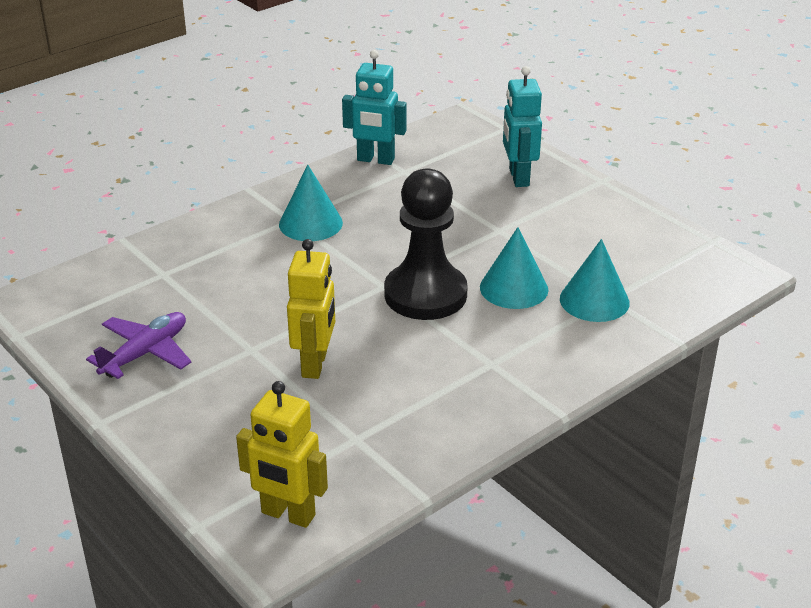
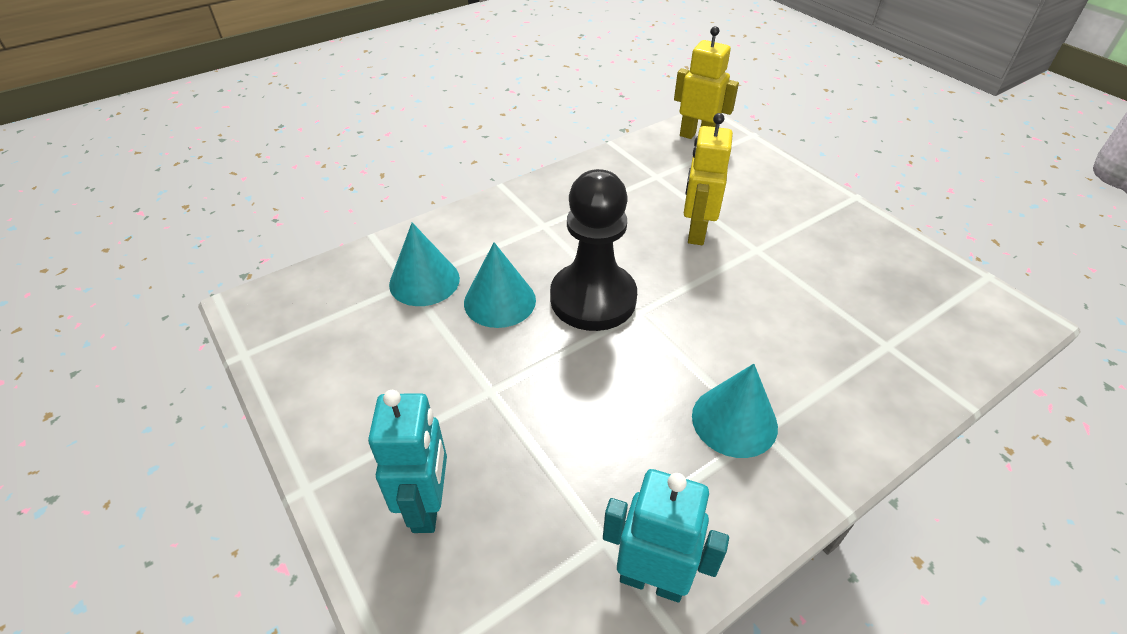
camera: 175 degrees left, 10 degrees up
purple plane [86,312,191,379] -> none

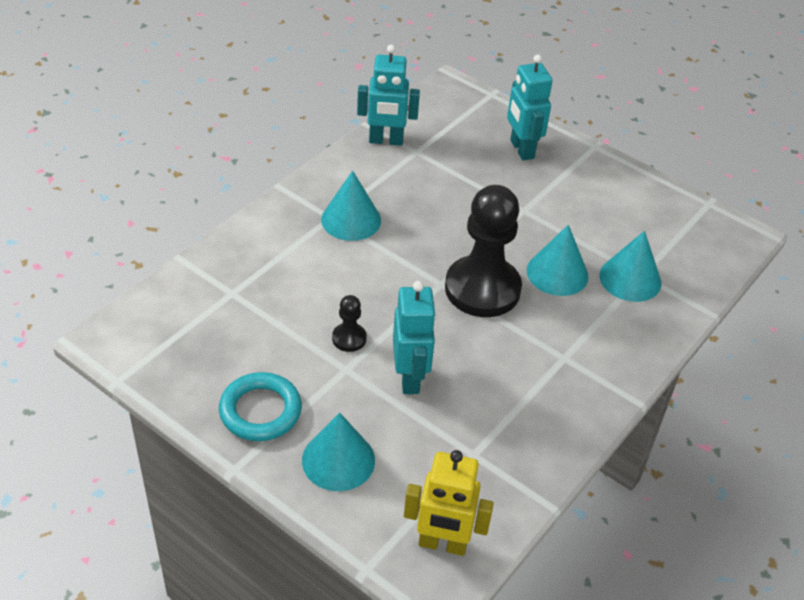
camera: 160 degrees right, 0 degrees up
yellow robot [684,113,733,245] -> turquoise robot [393,281,436,394]
none -> turquoise ring [219,372,302,441]
none -> turquoise cone [302,412,375,491]
none -> black pawn [332,295,367,352]

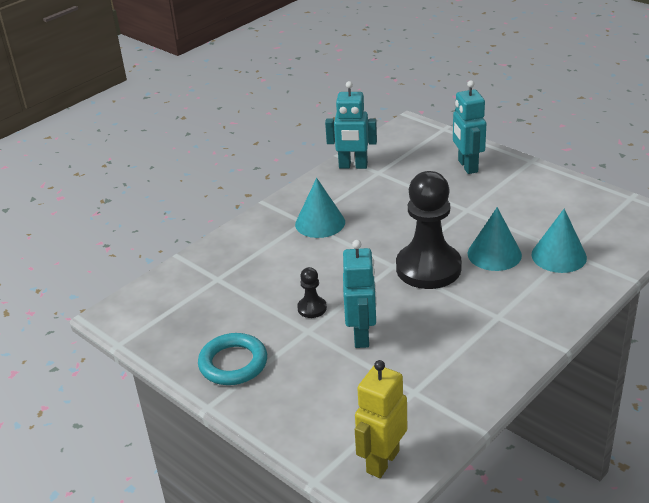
camera: 10 degrees right, 10 degrees down
turquoise cone [302,412,375,491] -> none
yellow robot [404,450,494,556] -> yellow robot turned 105 degrees clockwise [355,360,407,478]

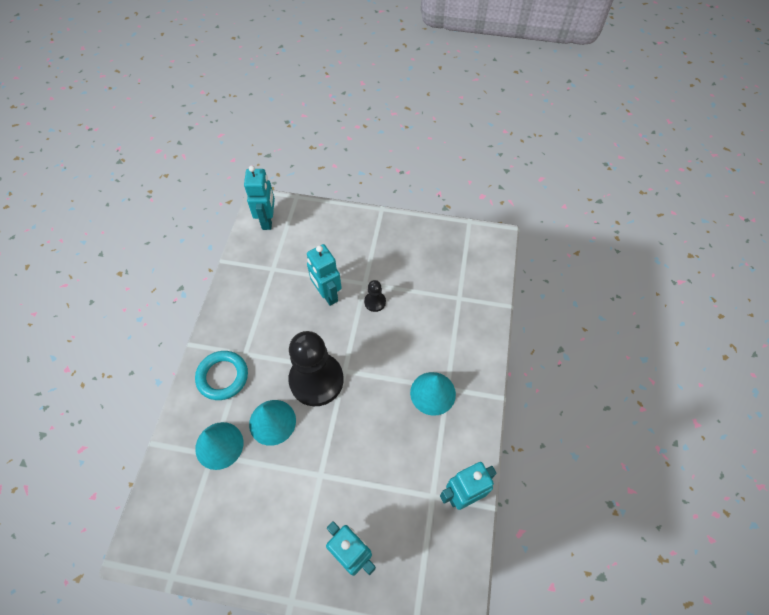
camera: 145 degrees right, 25 degrees up
turquoise ring [198,333,267,385] -> turquoise ring moved to [195,351,248,400]
yellow robot [355,360,407,478] -> turquoise robot [244,165,275,230]

